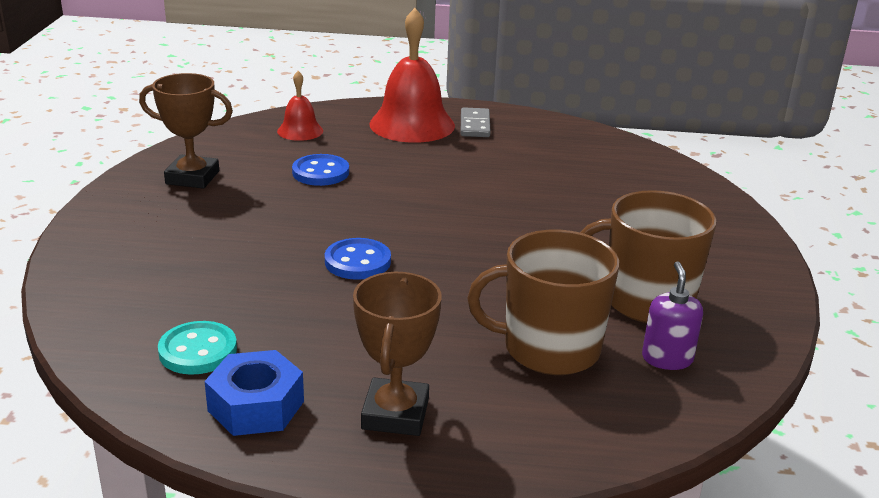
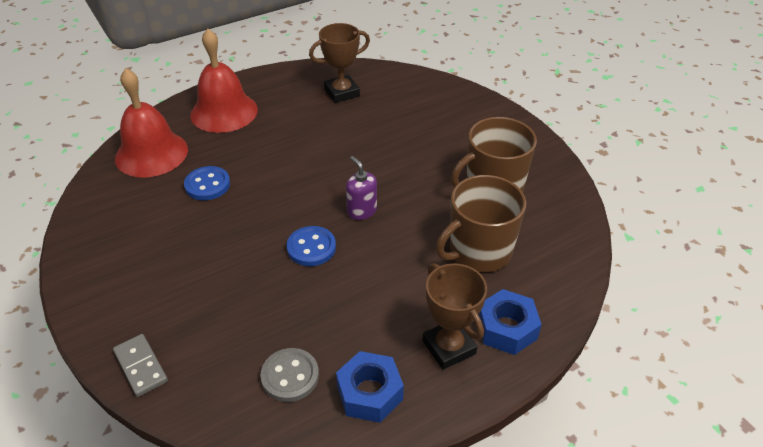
camera: 35 degrees left, 15 degrees up
brown trophy [139,73,233,189] -> brown trophy moved to [309,23,370,103]
turquoise button [158,321,237,375] -> grey button [260,348,319,402]
red bell [277,71,323,141] -> red bell [115,68,188,177], size x1.91
grey domino [461,107,490,137] -> grey domino moved to [113,334,168,397]
purple soap dispenser [642,261,703,370] -> purple soap dispenser moved to [346,156,377,220]
none -> blue nut [479,289,542,355]

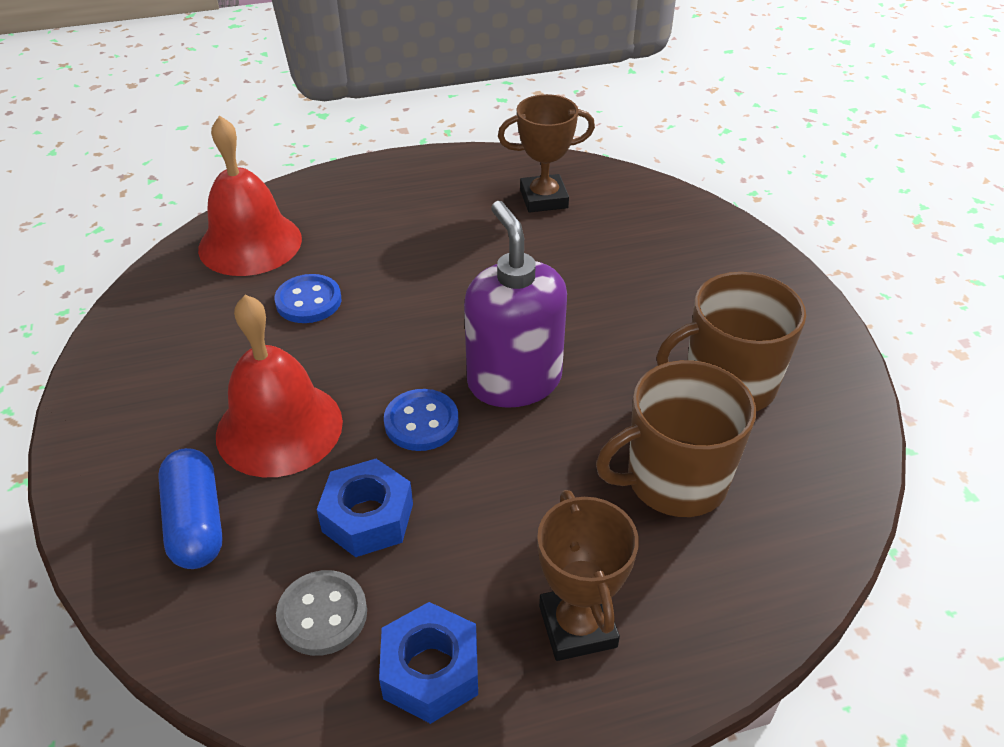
camera: 15 degrees right, 0 degrees up
grey domino [113,334,168,397] -> none
red bell [190,29,258,133] -> red bell moved to [216,295,343,477]
purple soap dispenser [346,156,377,220] -> purple soap dispenser [464,201,567,408], size x1.99
blue nut [479,289,542,355] -> blue nut moved to [317,459,413,557]
none -> blue capsule [158,448,223,569]

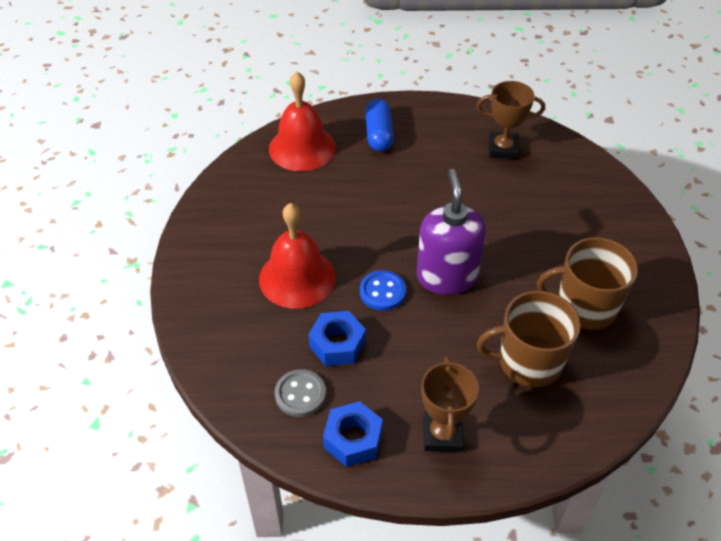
camera: 15 degrees right, 5 degrees up
blue capsule [158,448,223,569] -> blue capsule moved to [365,99,394,151]
blue button [274,274,341,323] -> none

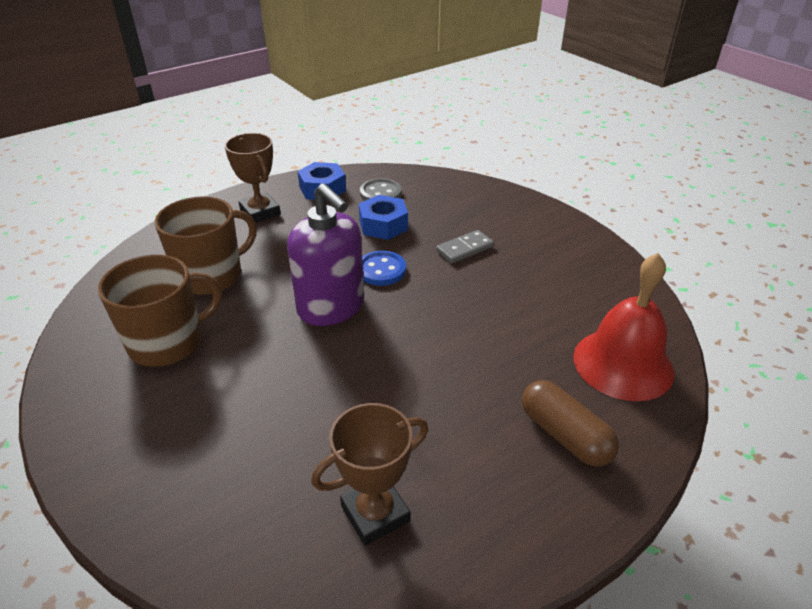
camera: 145 degrees right, 10 degrees down
red bell [259,203,336,309] -> grey domino [436,230,494,263]
blue capsule [365,99,394,151] -> brown capsule [522,380,619,467]

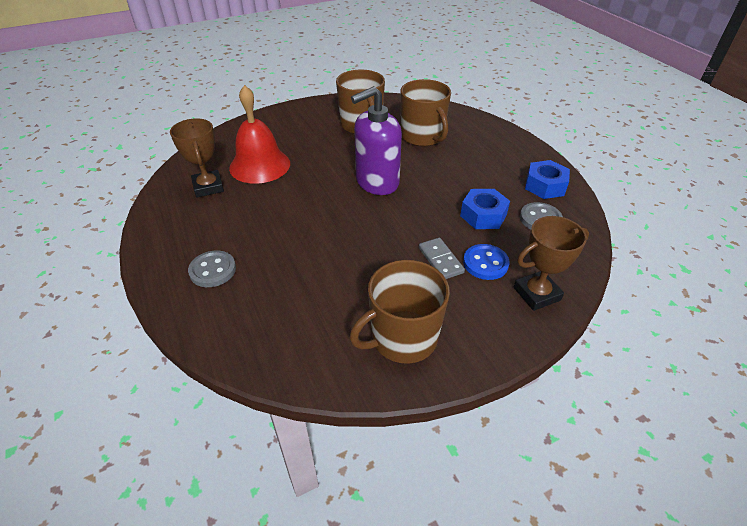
camera: 100 degrees right, 5 degrees up
brown trophy [225,133,281,223] -> brown trophy moved to [514,216,589,311]
blue button [362,251,406,286] -> blue button moved to [463,244,510,280]
brown capsule [522,380,619,467] -> grey button [188,250,236,287]
red bell [573,253,674,401] -> red bell moved to [229,85,290,184]
none -> brown mug [350,260,450,364]

